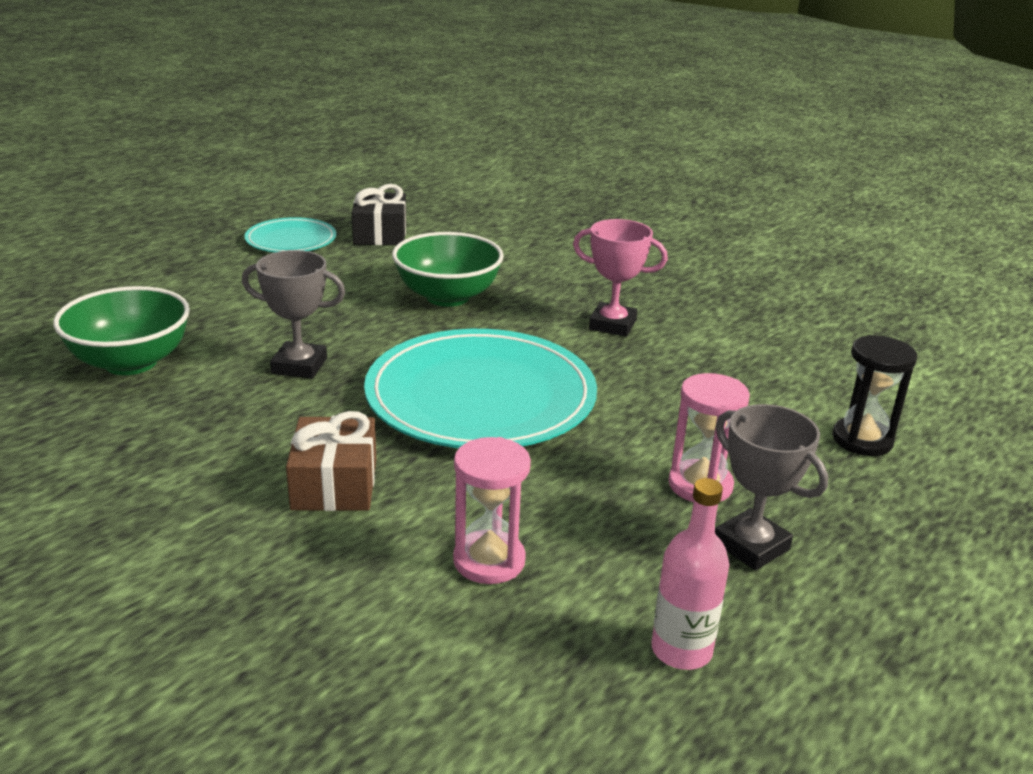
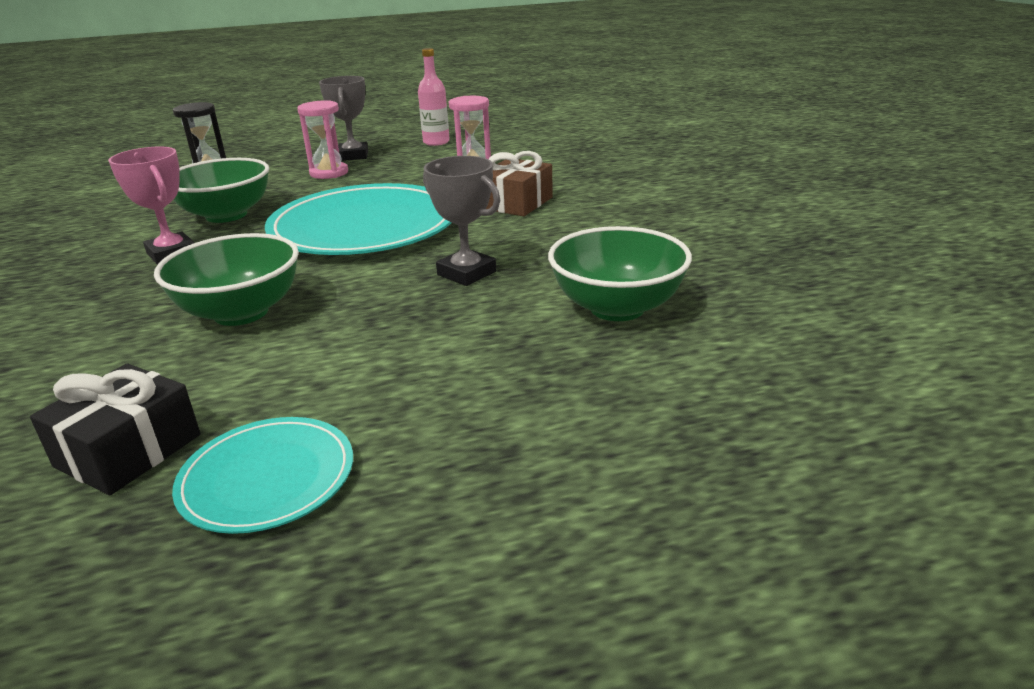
camera: 145 degrees left, 0 degrees up
none -> green bowl [174,158,269,223]

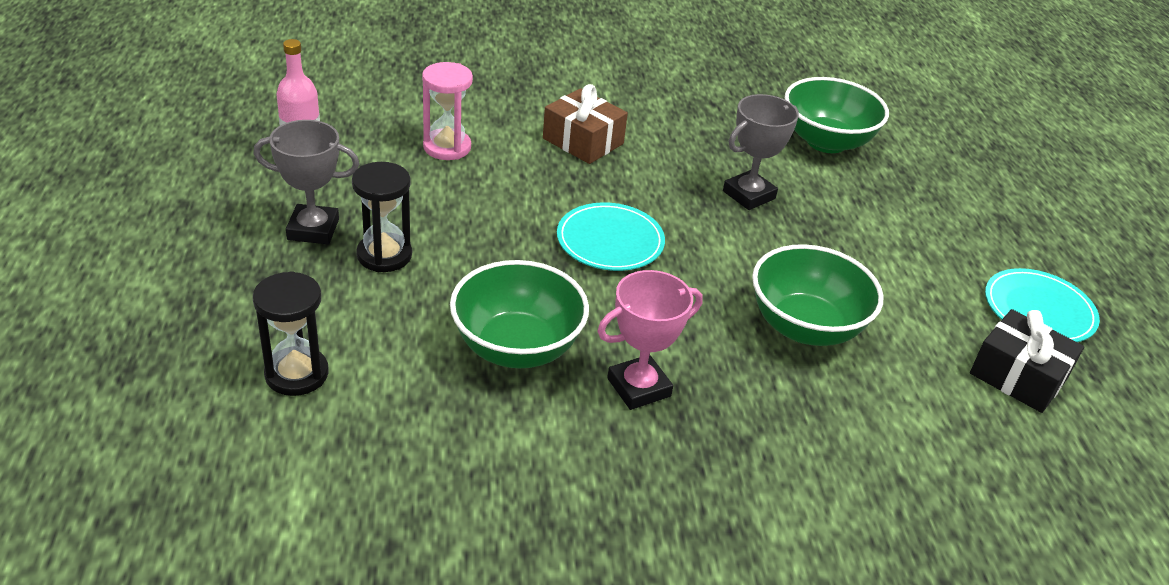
camera: 85 degrees left, 10 degrees up
turquoise plate [265,183,452,255] -> turquoise plate [557,202,665,271], size x0.51
pink hourglass [297,100,348,179] -> black hourglass [352,162,412,272]

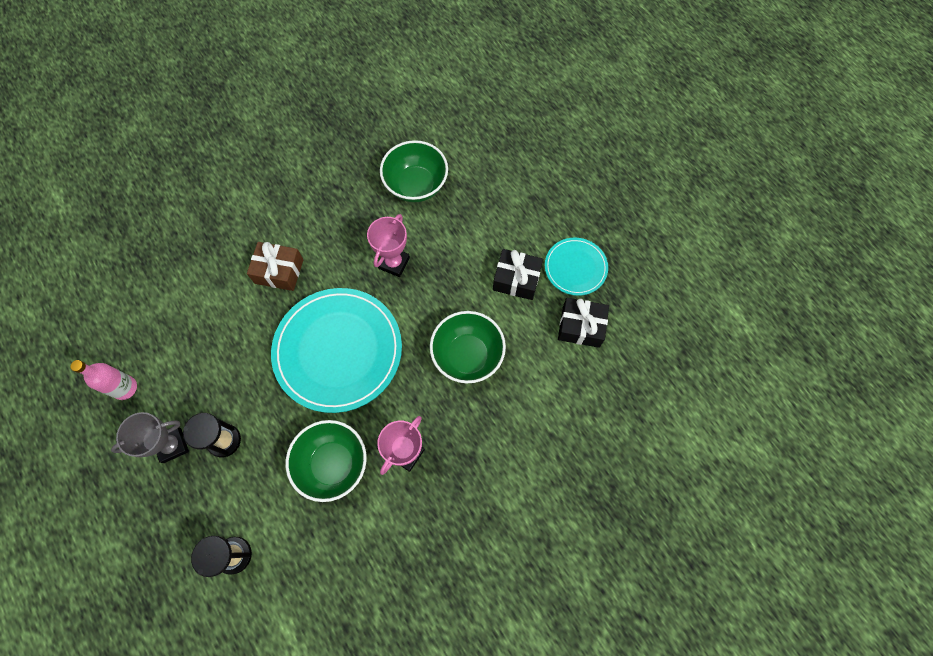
camera: 25 degrees left, 30 degrees up
pink hourglass [422,62,473,160] -> none
turquoise plate [557,202,665,271] -> turquoise plate [271,288,402,413], size x1.95
grey trophy [723,94,799,210] -> pink trophy [367,214,410,277]
none -> black gift [493,249,543,300]

